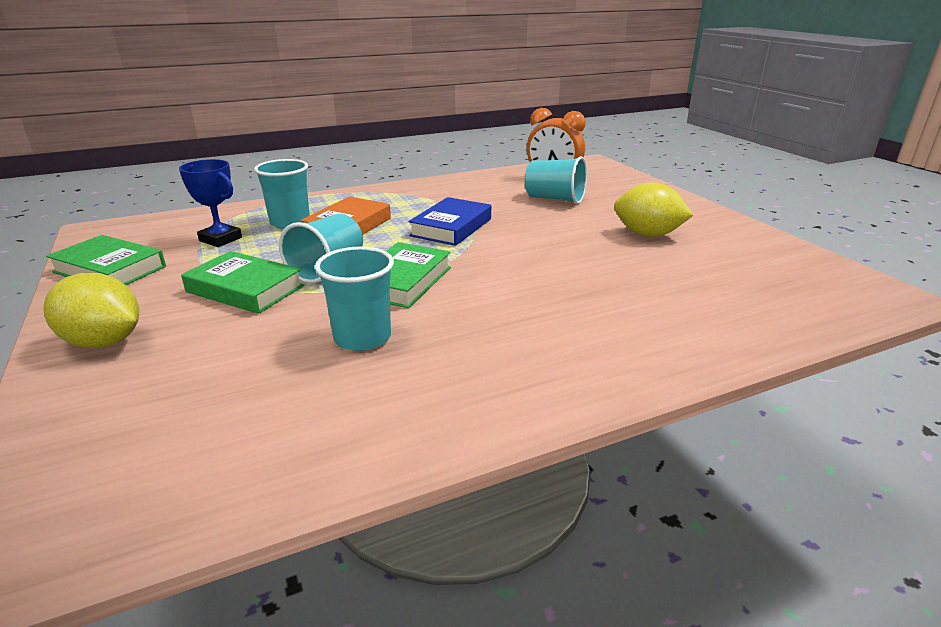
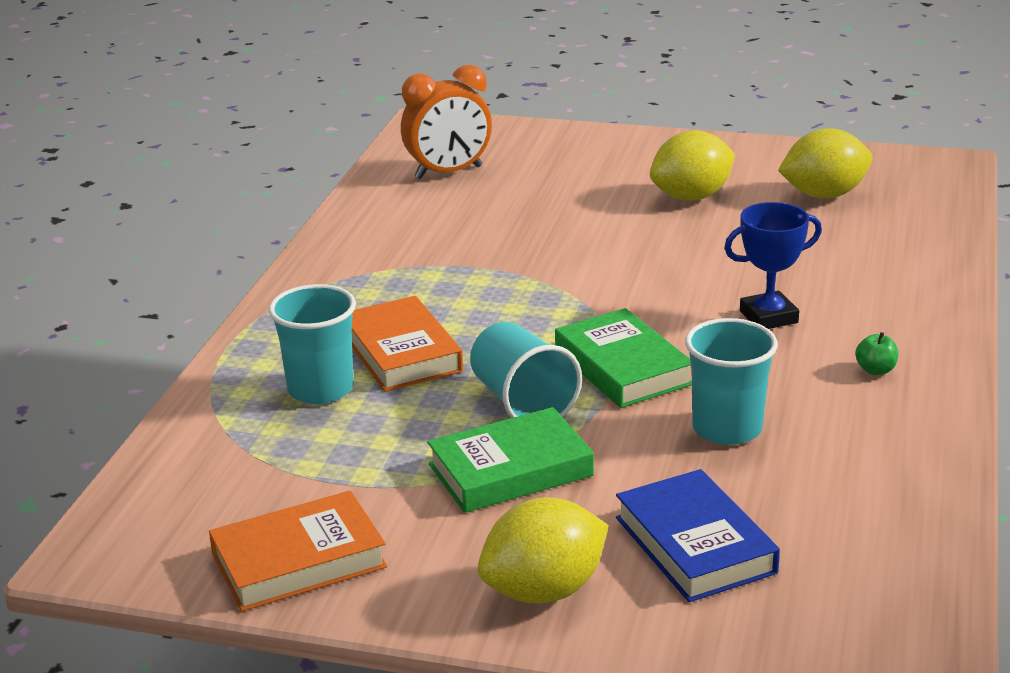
camera: 50 degrees left, 0 degrees up
green book [46,235,166,285] -> orange book [209,491,387,612]
blue trophy [179,159,242,247] -> blue trophy moved to [724,202,822,329]
blue book [408,197,491,246] -> blue book moved to [616,469,780,602]
turquoise cup [525,156,587,204] -> none
none -> yellow lemon [778,128,873,198]
none -> green apple [855,332,898,375]

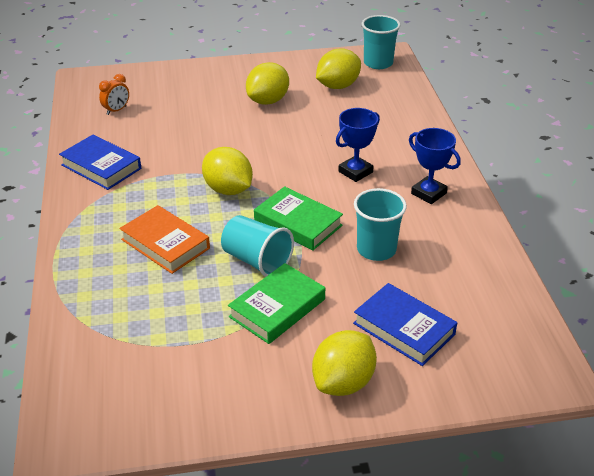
camera: 25 degrees left, 10 degrees up
orange book [209,491,387,612] -> none
turquoise cup [269,284,356,404] -> turquoise cup moved to [362,15,400,69]
orange clock [401,65,492,179] -> orange clock [99,74,129,115], size x0.55
green apple [855,332,898,375] -> blue trophy [409,128,461,204]
none -> blue book [59,134,141,190]
none -> yellow lemon [202,147,253,195]

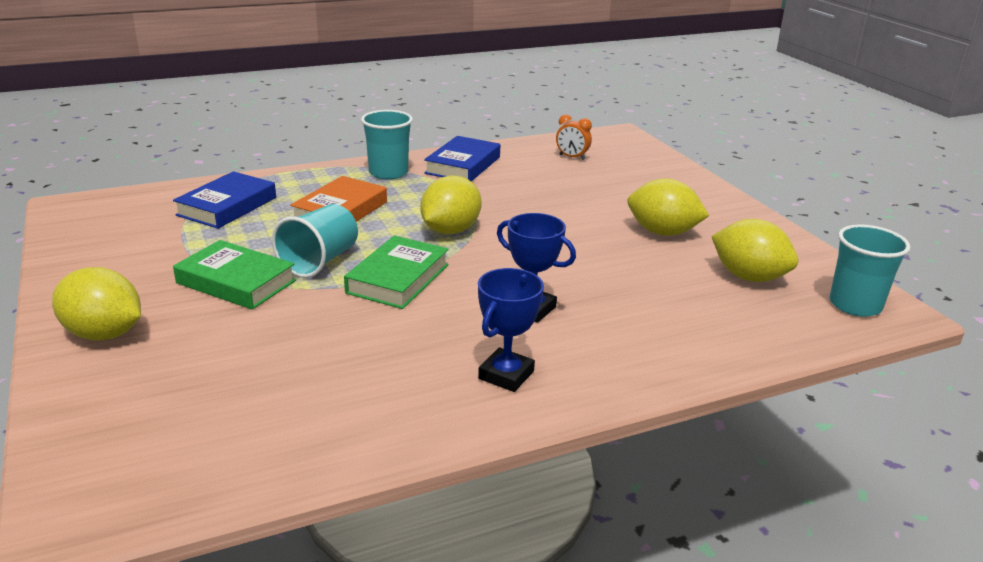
camera: 75 degrees right, 10 degrees down
blue book [353,283,457,366] -> blue book moved to [173,171,276,229]
turquoise cup [354,188,407,261] -> turquoise cup moved to [361,110,413,179]

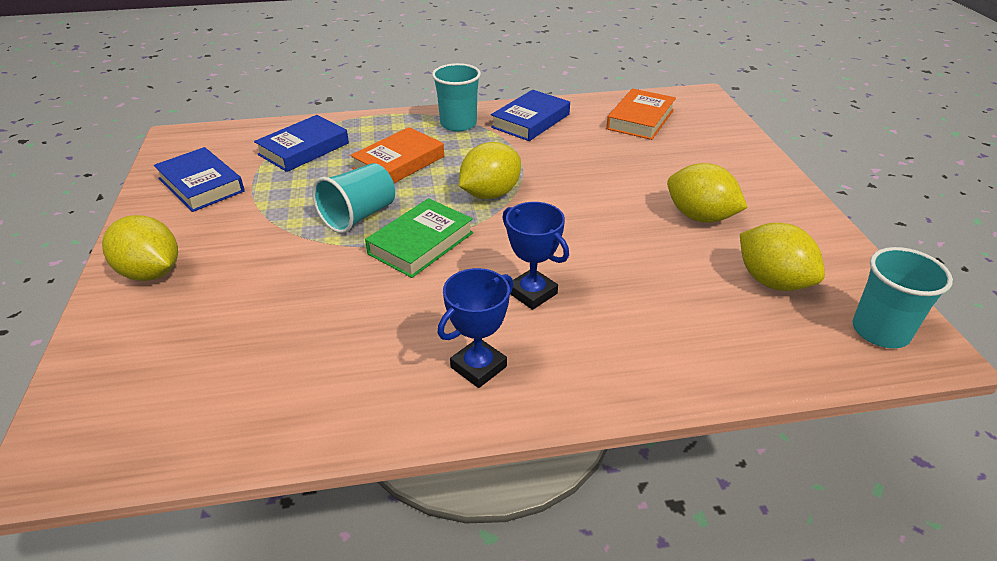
camera: 15 degrees right, 10 degrees up
green book [173,240,296,310] -> none
orange clock [556,114,592,160] -> orange book [606,88,676,140]
none -> blue book [154,147,245,212]

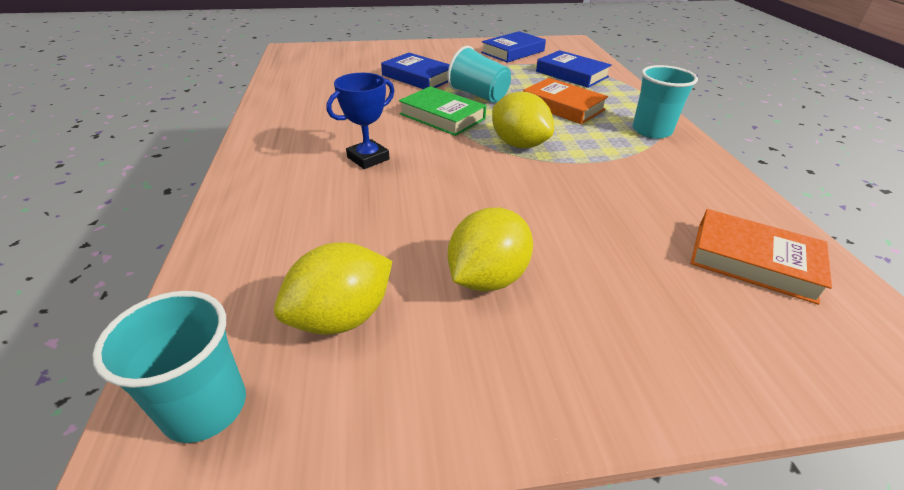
camera: 90 degrees right, 0 degrees up
yellow lemon [102,215,178,281] -> none
blue trophy [438,268,513,388] -> none
blue book [491,90,570,141] -> blue book moved to [381,53,450,89]

